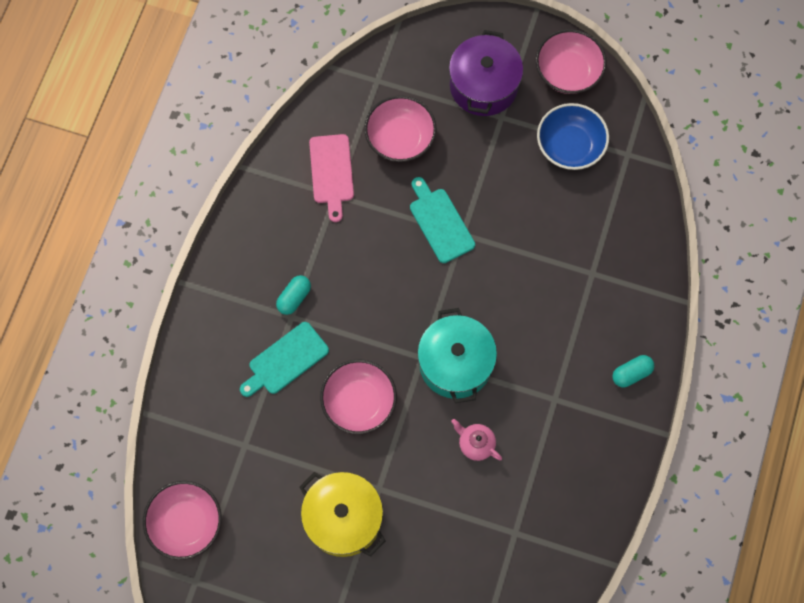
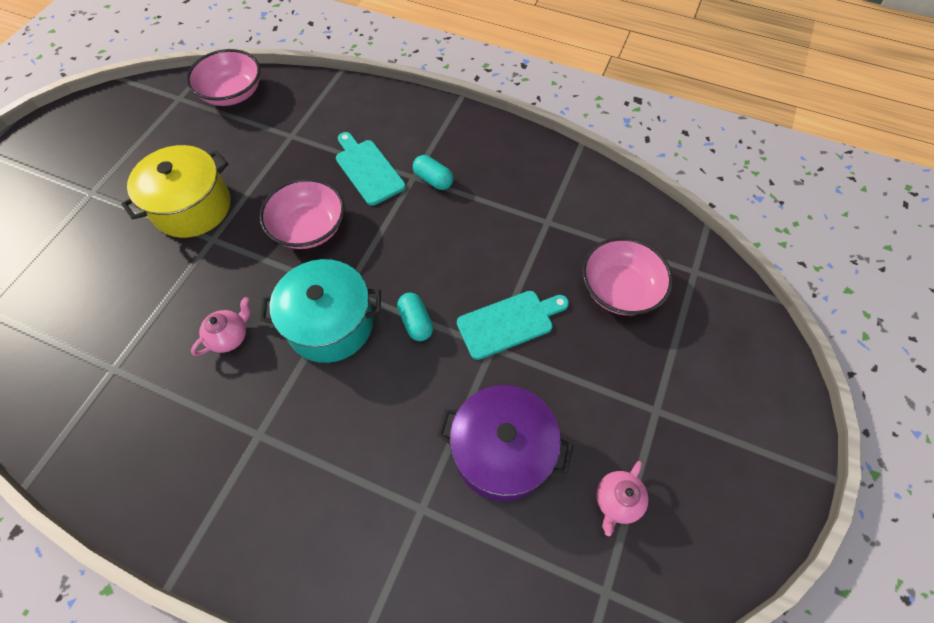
camera: 95 degrees right, 10 degrees down
pink cutting board [309,134,354,222] -> none
purple pot [449,30,523,116] -> purple pot moved to [436,385,573,501]
pink bowl [536,29,607,94] -> none
blue bowl [537,103,609,170] -> pink teapot [596,461,648,536]
turquoise capsule [612,355,654,388] -> turquoise capsule moved to [397,293,433,341]

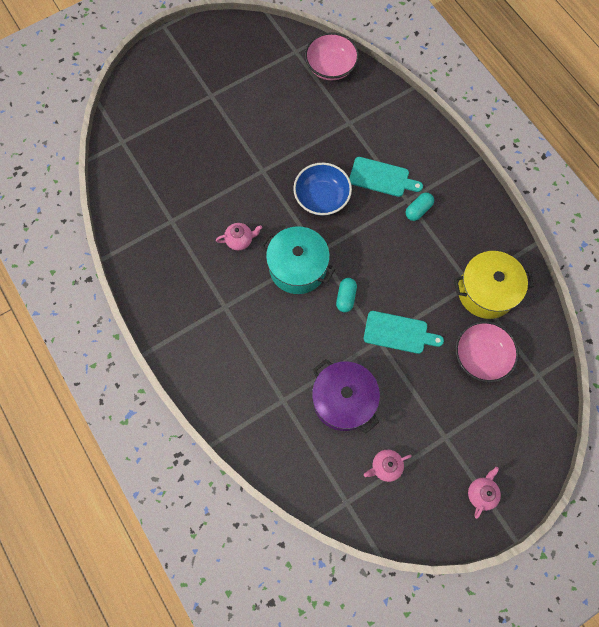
camera: 35 degrees right, 10 degrees up
yellow pot [121,145,231,238] -> yellow pot moved to [454,251,534,319]
pink bowl [259,178,344,249] -> blue bowl [293,163,352,216]
turquoise cutting board [336,132,406,206] -> turquoise cutting board turned 105 degrees clockwise [349,157,423,197]
turquoise capsule [413,155,453,190] -> turquoise capsule turned 60 degrees clockwise [406,192,434,221]
none -> pink teapot [468,467,501,519]

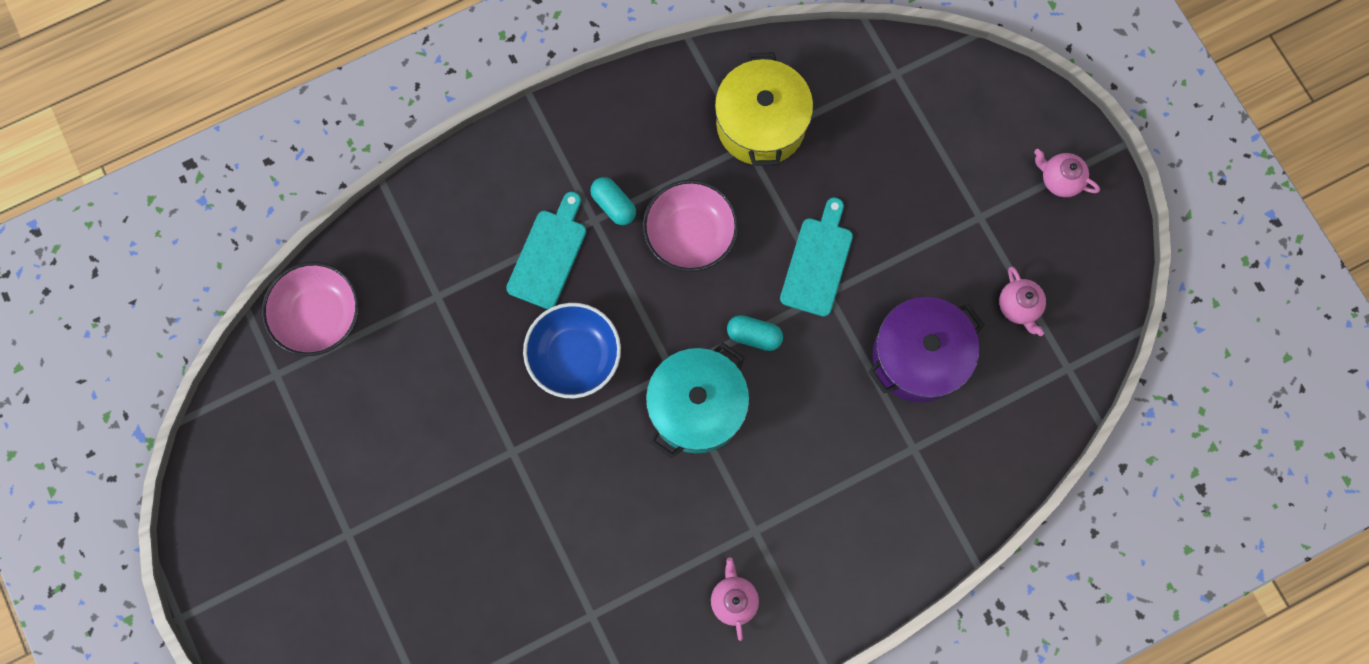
camera: 85 degrees left, 5 degrees up
pink teapot [216,223,262,250] -> pink teapot moved to [711,557,759,641]
pink bowl [455,321,519,383] -> pink bowl moved to [643,180,738,272]

